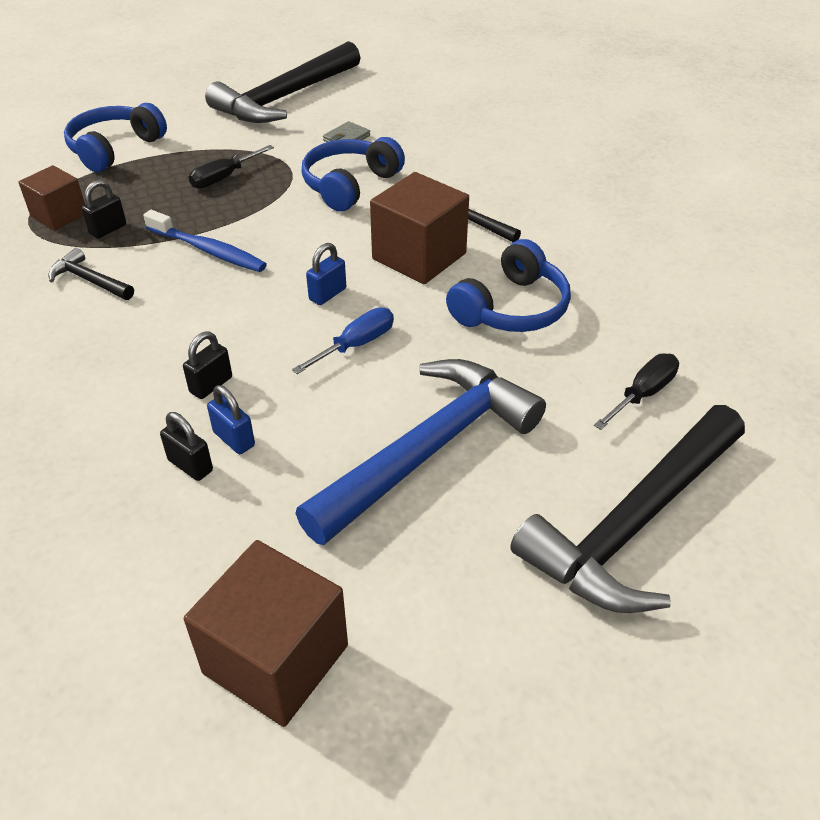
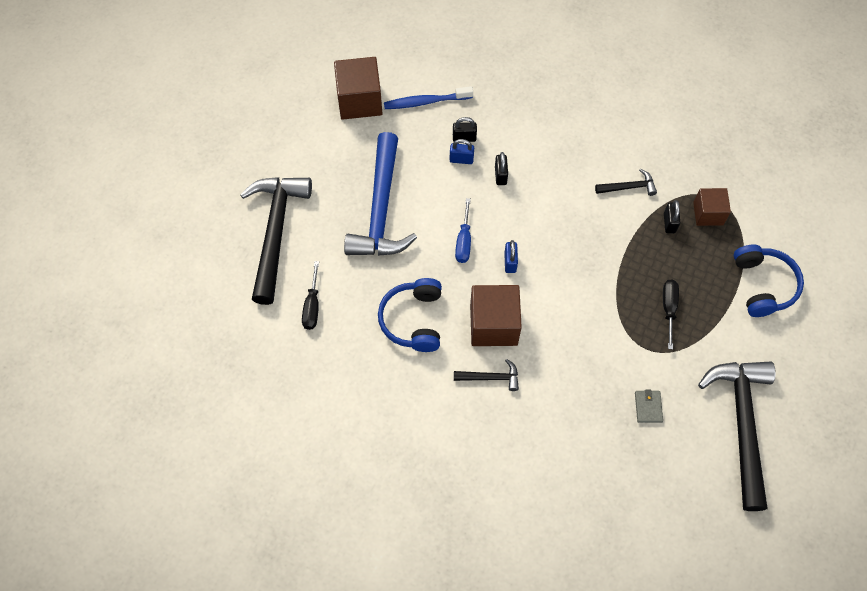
camera: 140 degrees right, 20 degrees up
blue toothbrush [143,210,267,272] -> blue toothbrush moved to [384,86,473,109]
blue headphones [301,137,405,211] -> none

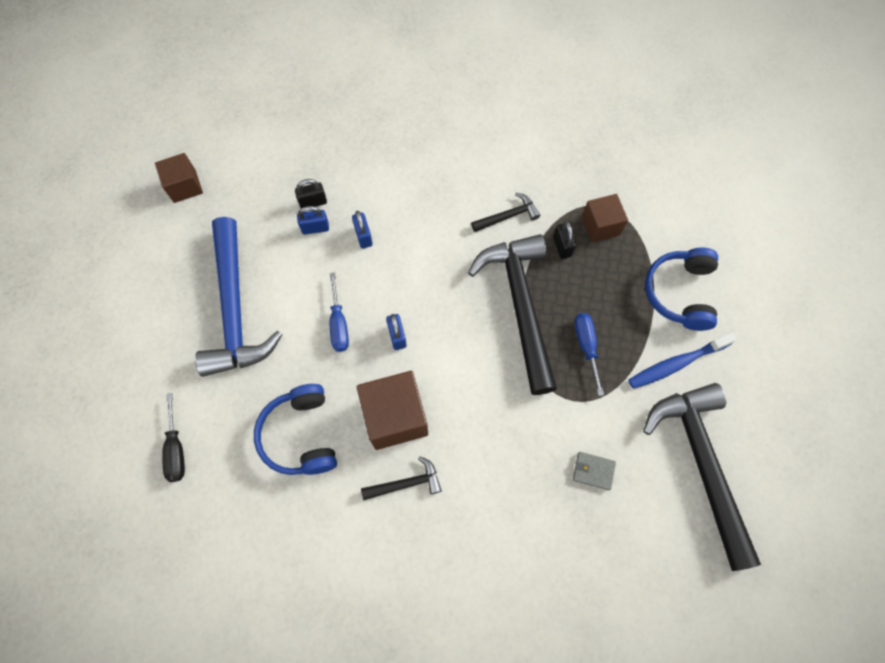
camera: 15 degrees left, 5 degrees up
black hammer [240,177,312,305] -> black hammer moved to [468,234,557,395]
brown cube [334,57,382,120] -> brown cube [155,153,203,203], size x0.62
blue toothbrush [384,86,473,109] -> blue toothbrush moved to [628,332,736,389]
black padlock [495,152,508,185] -> blue padlock [352,211,373,248]
grey wallet [635,390,663,423] -> grey wallet turned 60 degrees counterclockwise [573,452,616,490]
black screwdriver [663,280,679,349] -> blue screwdriver [574,313,604,396]
blue headphones [734,244,804,317] -> blue headphones turned 150 degrees counterclockwise [645,248,718,331]

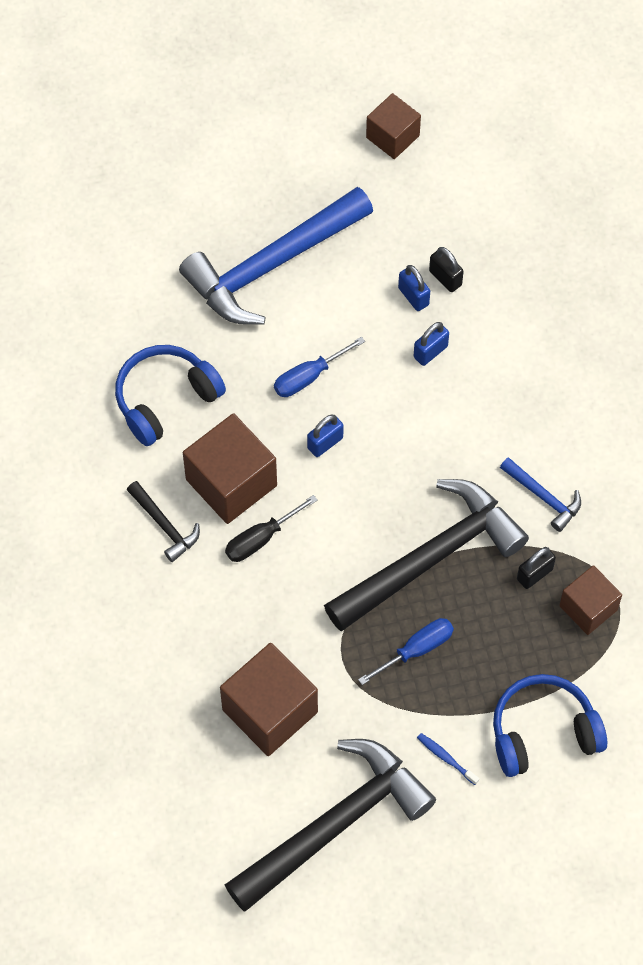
camera: 65 degrees right, 5 degrees down
black screwdriver [162,393,185,482] -> black screwdriver moved to [225,495,318,562]
black hammer [471,193,540,232] -> blue hammer [500,457,581,532]
grey wallet [573,452,616,490] -> brown cube [220,643,318,756]
blue toothbrush [628,332,736,389] -> blue toothbrush [417,733,479,785], size x0.51

